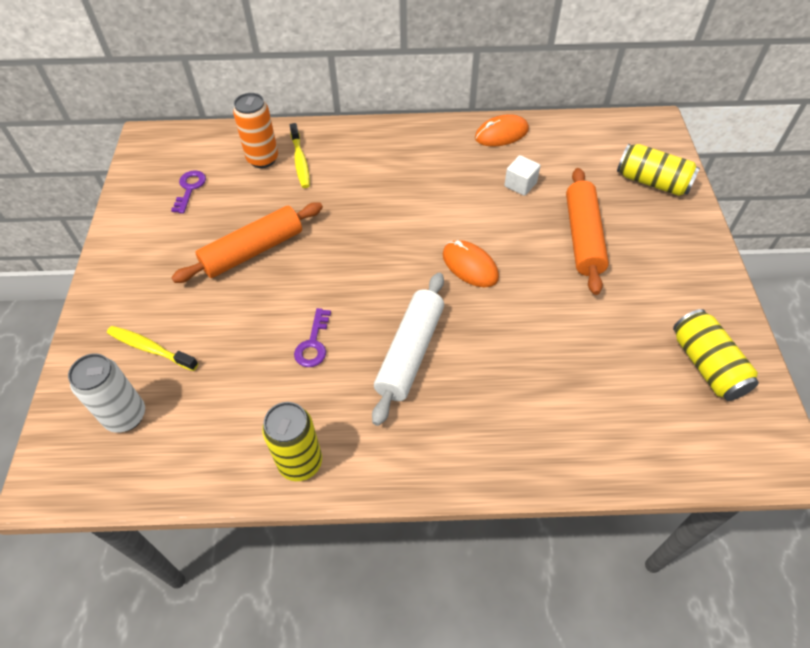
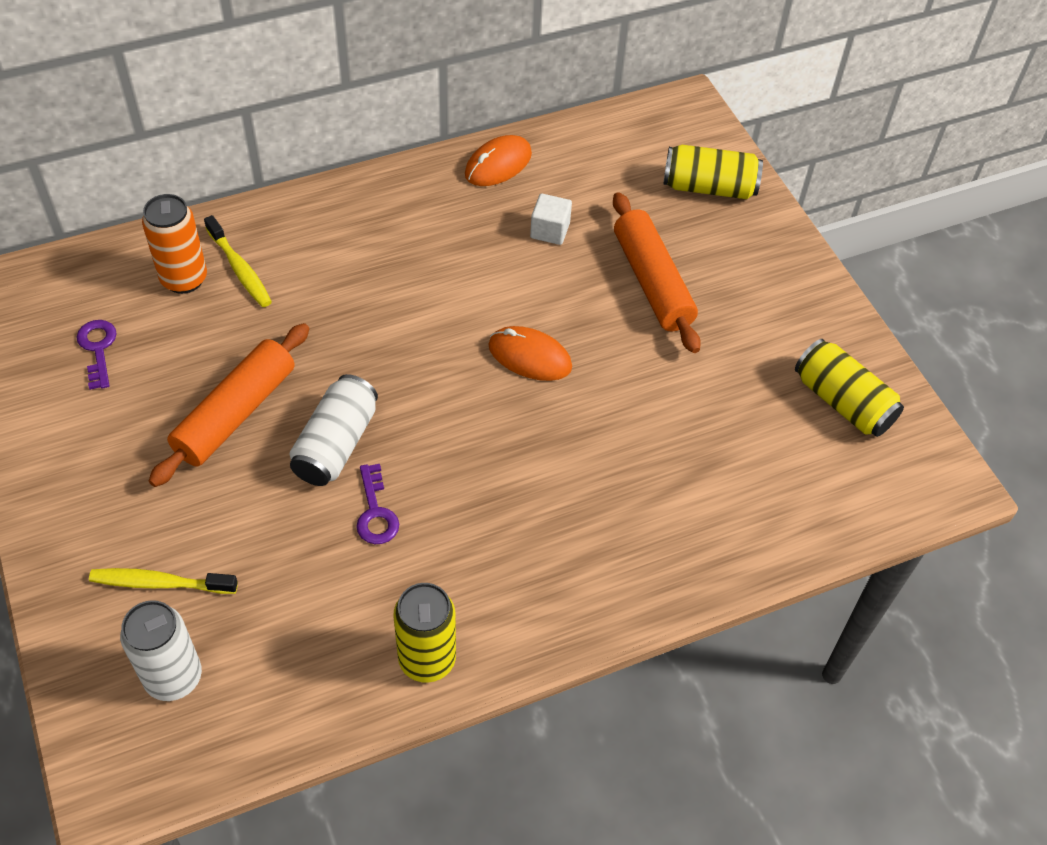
camera: 25 degrees left, 0 degrees up
white rolling pin [372,273,444,426] -> none
none -> white can [289,374,378,486]

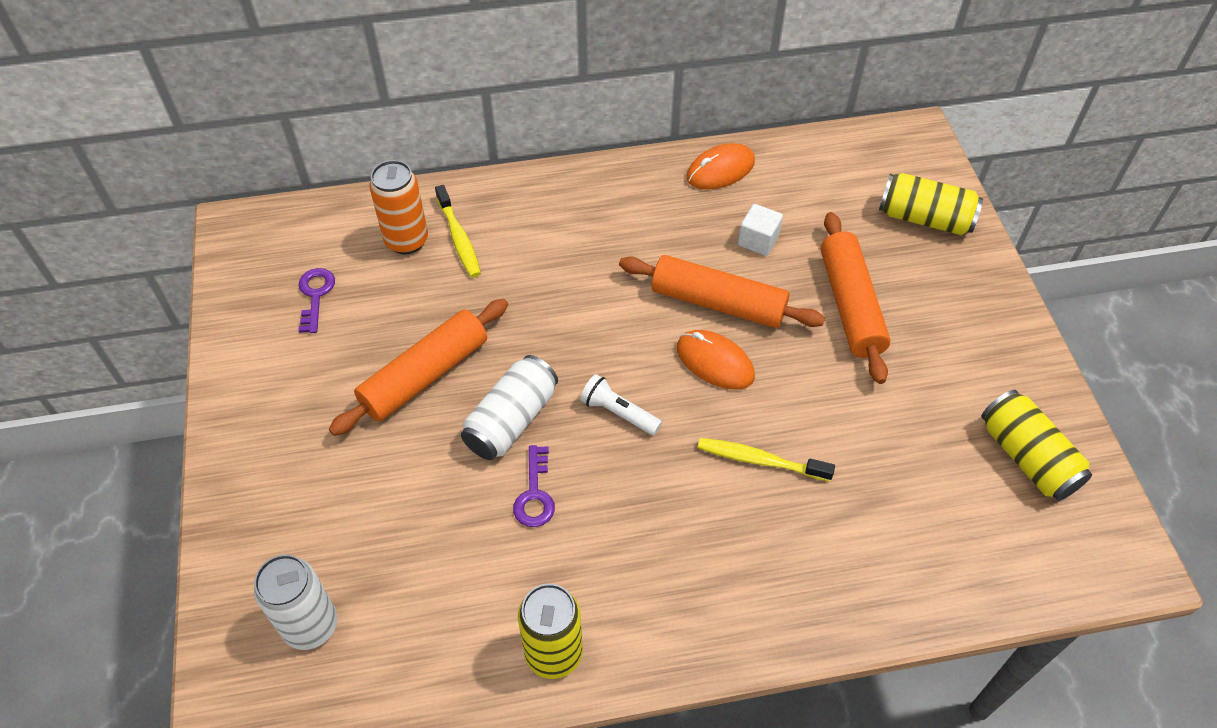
camera: 15 degrees right, 0 degrees up
yellow toothbrush [89,568,238,594] -> yellow toothbrush moved to [698,438,835,482]
none -> white flashlight [580,374,662,435]
none -> orange rolling pin [619,255,825,328]

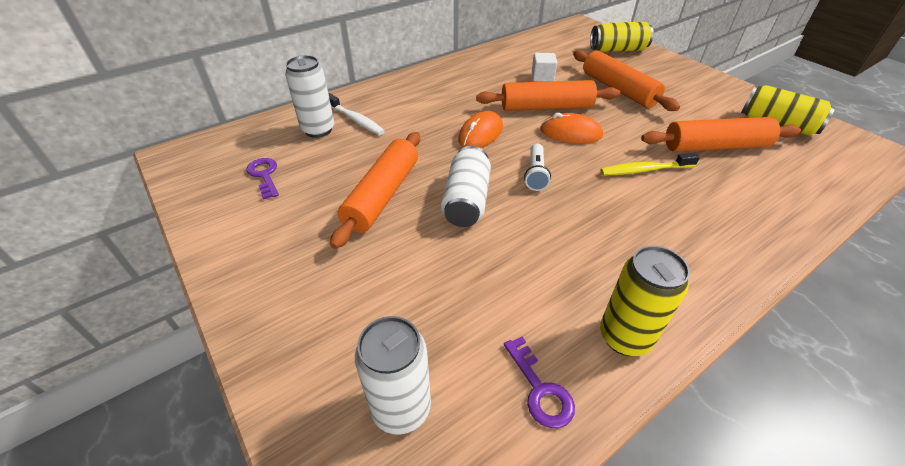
camera: 25 degrees left, 10 degrees down
orange can [369,160,428,254] -> white can [285,55,335,138]
yellow toothbrush [435,185,481,278] -> white toothbrush [328,93,385,135]
purple key [513,445,555,527] -> purple key moved to [504,336,575,428]
white flashlight [580,374,662,435] -> white flashlight turned 90 degrees counterclockwise [524,143,551,191]
orange mouse [686,143,755,190] -> orange mouse moved to [458,111,503,148]
none -> orange rolling pin [641,117,801,152]

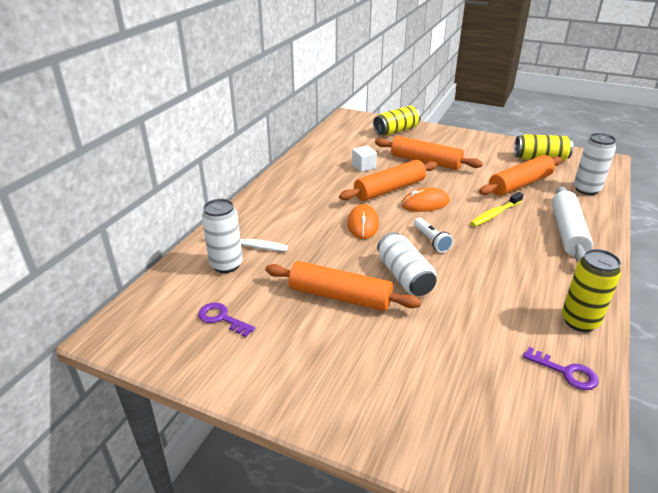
camera: 30 degrees left, 10 degrees down
orange rolling pin [330,132,420,249] -> orange rolling pin turned 60 degrees counterclockwise [265,261,421,311]
white can [355,316,431,435] -> white can moved to [574,133,616,195]
none -> white rolling pin [552,187,593,262]

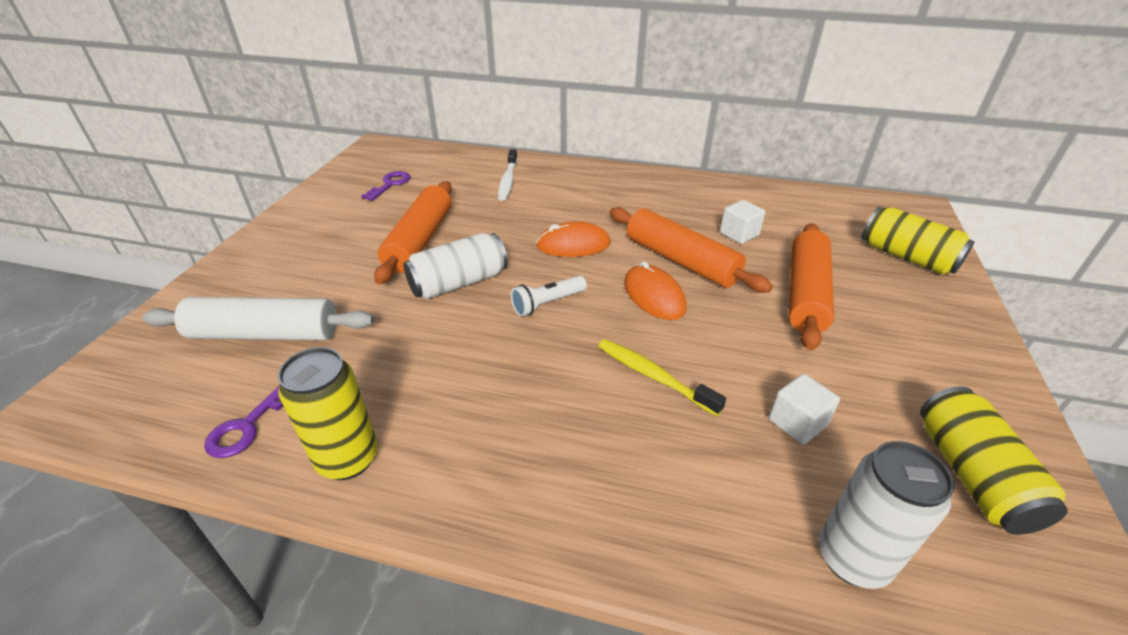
camera: 80 degrees right, 5 degrees up
white can [202,199,243,273] -> none
orange rolling pin [479,155,562,196] -> white cube [769,374,840,445]
white rolling pin [552,187,593,262] -> white rolling pin moved to [142,297,374,340]

